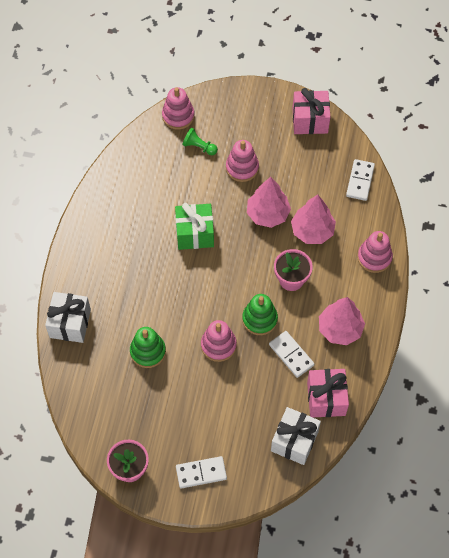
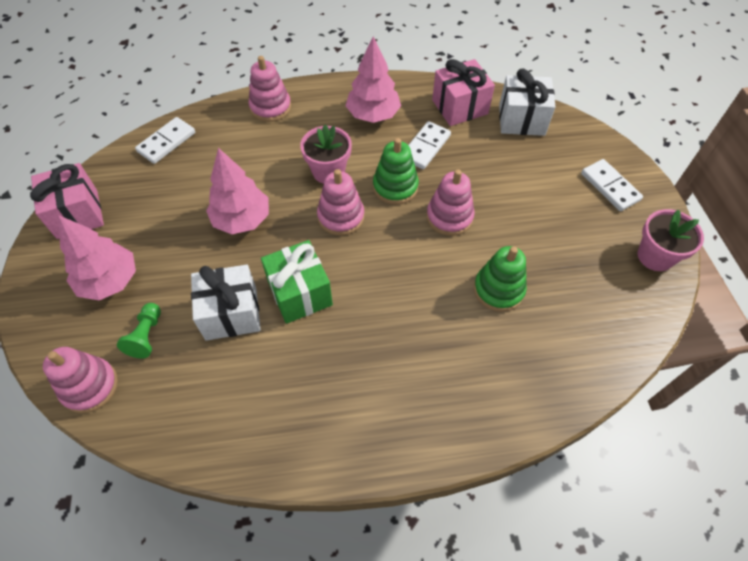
camera: 110 degrees left, 5 degrees down
white gift [45,292,91,343] -> white gift moved to [191,264,261,341]
pink stacking toy [226,140,259,182] -> pink stacking toy moved to [317,169,364,236]
pink tree [291,195,336,244] -> pink tree moved to [58,215,136,300]
white domino [346,159,375,201] -> white domino turned 45 degrees counterclockwise [135,117,195,164]

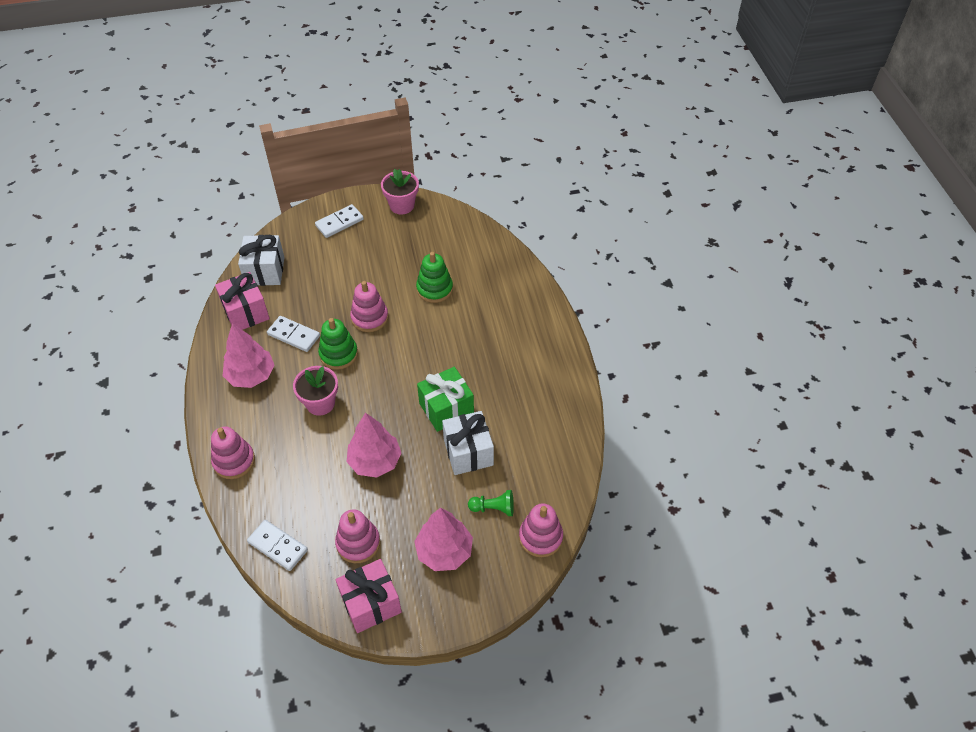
camera: 95 degrees left, 5 degrees down
pink stacking toy [317,169,364,236] -> pink stacking toy moved to [335,509,380,563]

